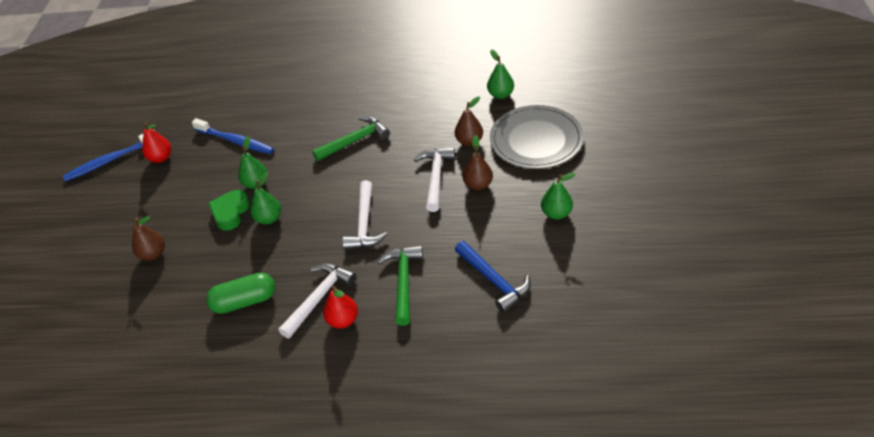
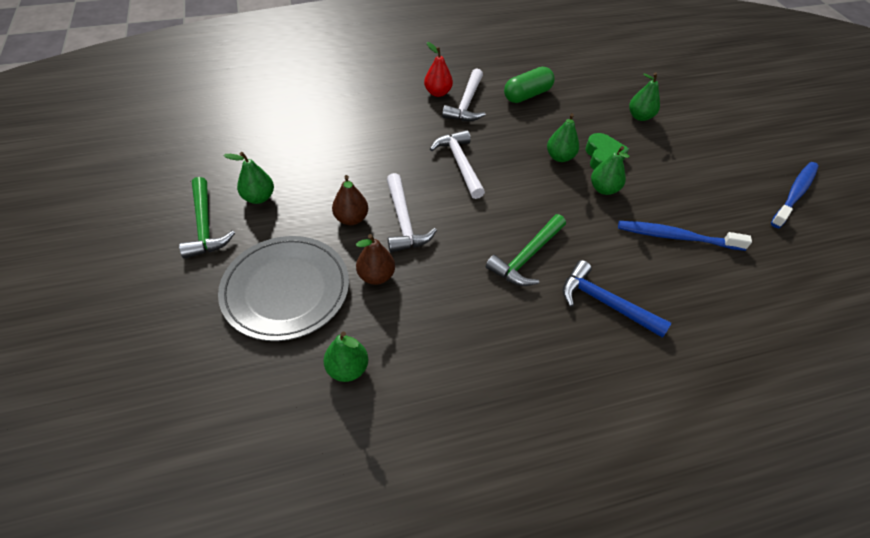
camera: 155 degrees right, 5 degrees up
brown pear [132,216,165,261] -> green pear [629,72,660,121]
red pear [142,122,171,163] -> none
green hammer [377,245,423,326] -> green hammer moved to [179,177,235,259]
blue hammer [455,241,531,313] -> blue hammer moved to [563,260,671,338]

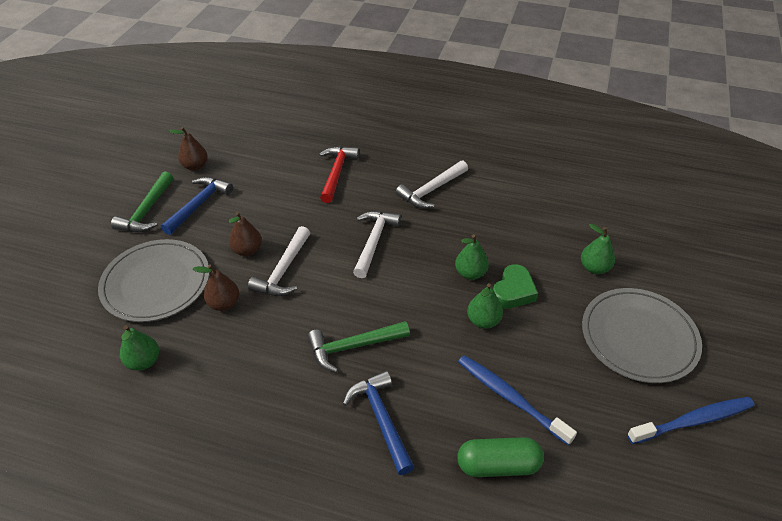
camera: 35 degrees right, 5 degrees down
green pear [224,152,274,204] -> blue hammer [161,177,233,235]
red pear [424,42,453,97] -> none
green capsule [504,67,555,103] -> green capsule moved to [457,437,544,477]
none -> brown pear [169,127,208,171]
none -> red hammer [319,146,360,203]
none -> grey plate [582,288,702,383]

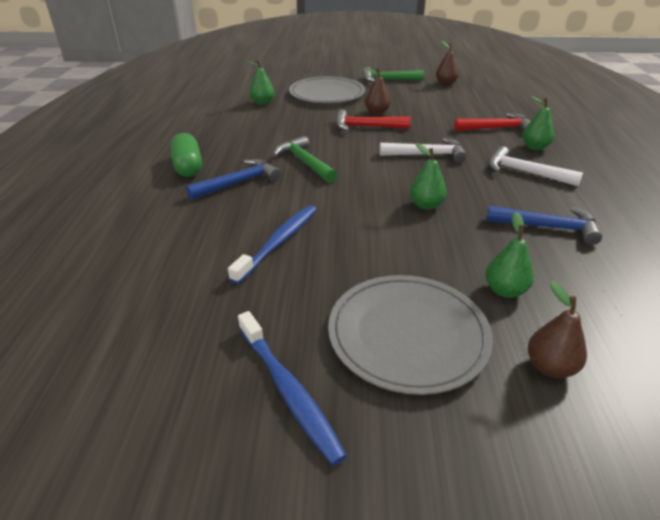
camera: 75 degrees right, 10 degrees down
blue hammer [161,177,233,235] -> blue hammer moved to [487,206,602,245]
brown pear [193,264,239,311] -> brown pear moved to [528,281,587,378]
white hammer [248,226,310,296] -> red hammer [336,110,411,131]
green capsule [457,437,544,477] -> green capsule moved to [170,133,202,177]
green pear [467,283,503,329] -> green pear moved to [523,96,554,150]
green heart [493,264,538,309] -> none

